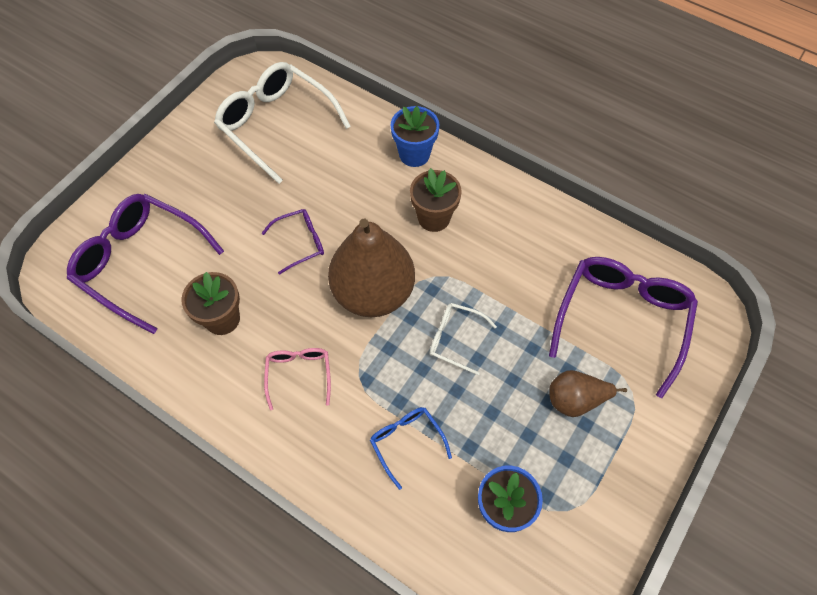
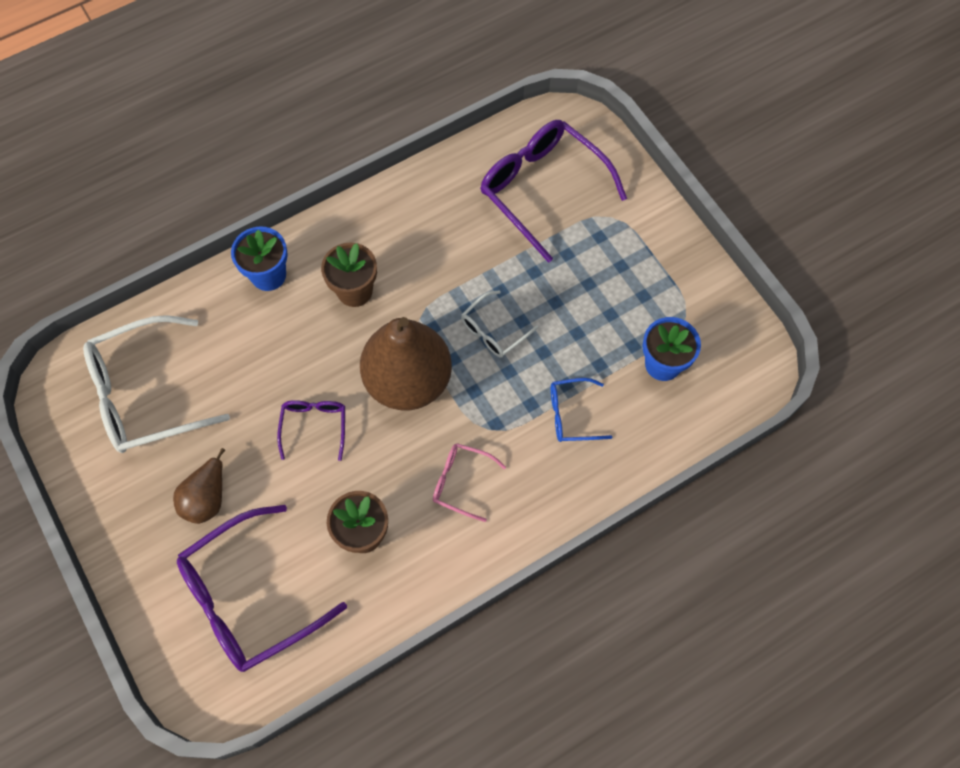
camera: 65 degrees left, 5 degrees up
brown pear [549,370,627,417] -> brown pear moved to [173,448,225,524]

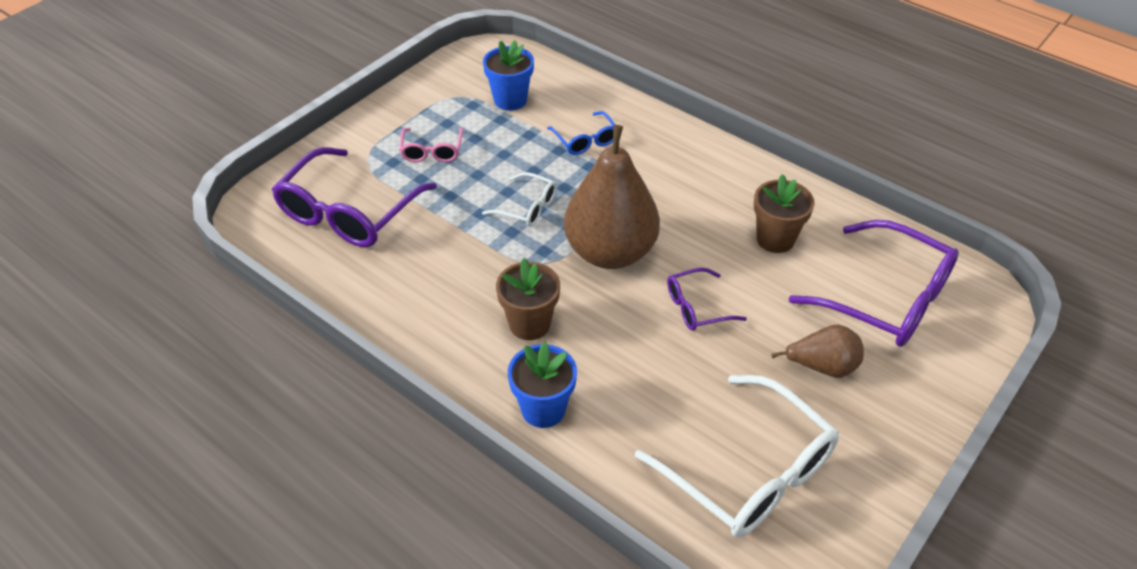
camera: 110 degrees left, 20 degrees down
pink glasses [433,443,506,522] -> pink glasses moved to [399,128,463,162]

